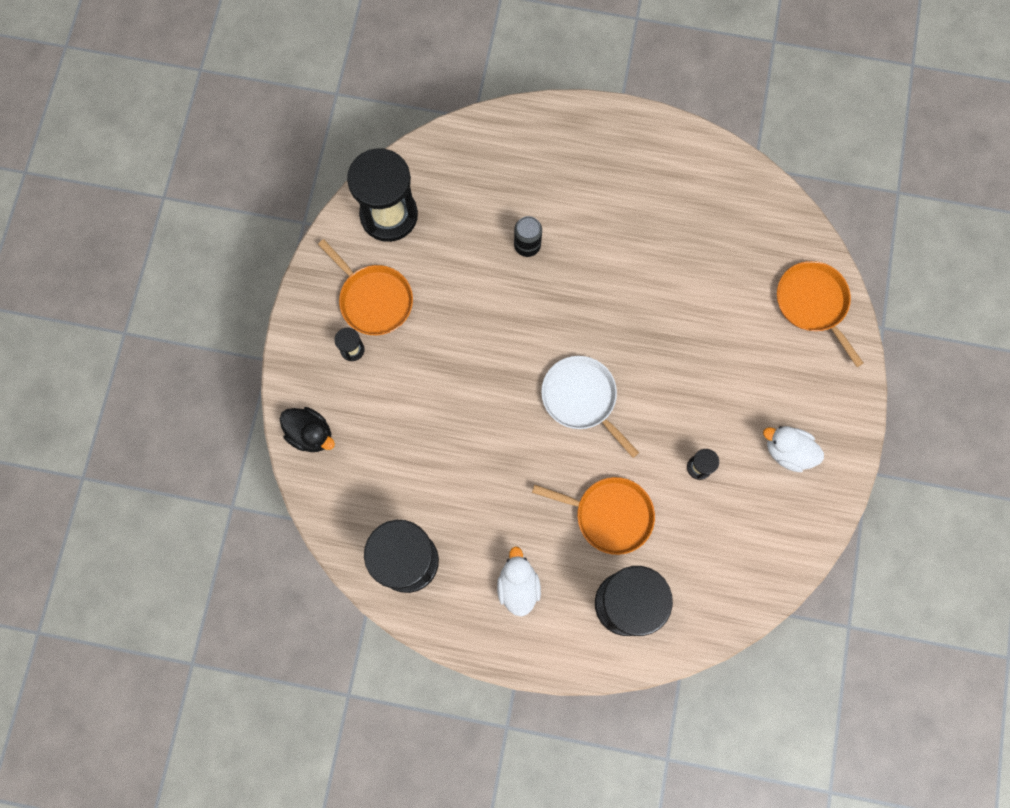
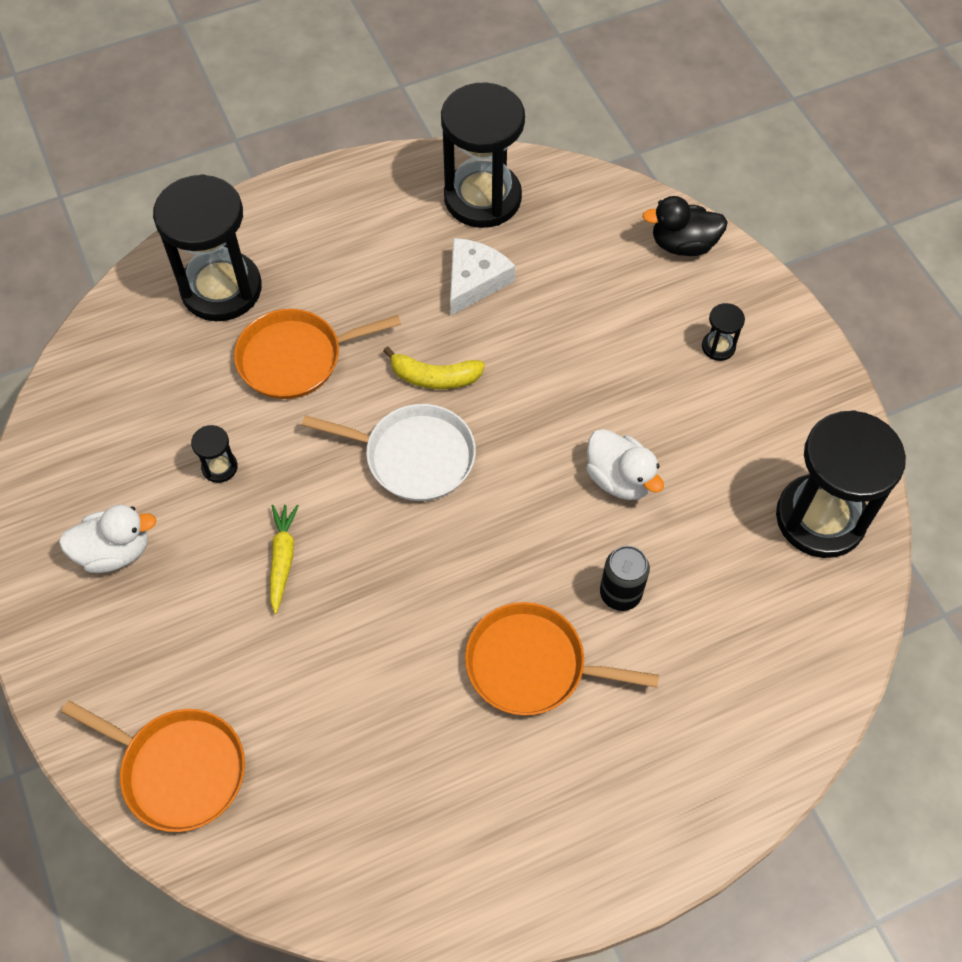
camera: 145 degrees right, 15 degrees down
orange pan [318,239,413,335] -> orange pan moved to [465,602,659,715]
white duck [497,546,541,617] -> white duck moved to [586,429,664,500]
none -> yellow carrot [270,505,299,614]
none -> yellow banana [383,347,485,389]
none -> white cheese [450,238,515,315]

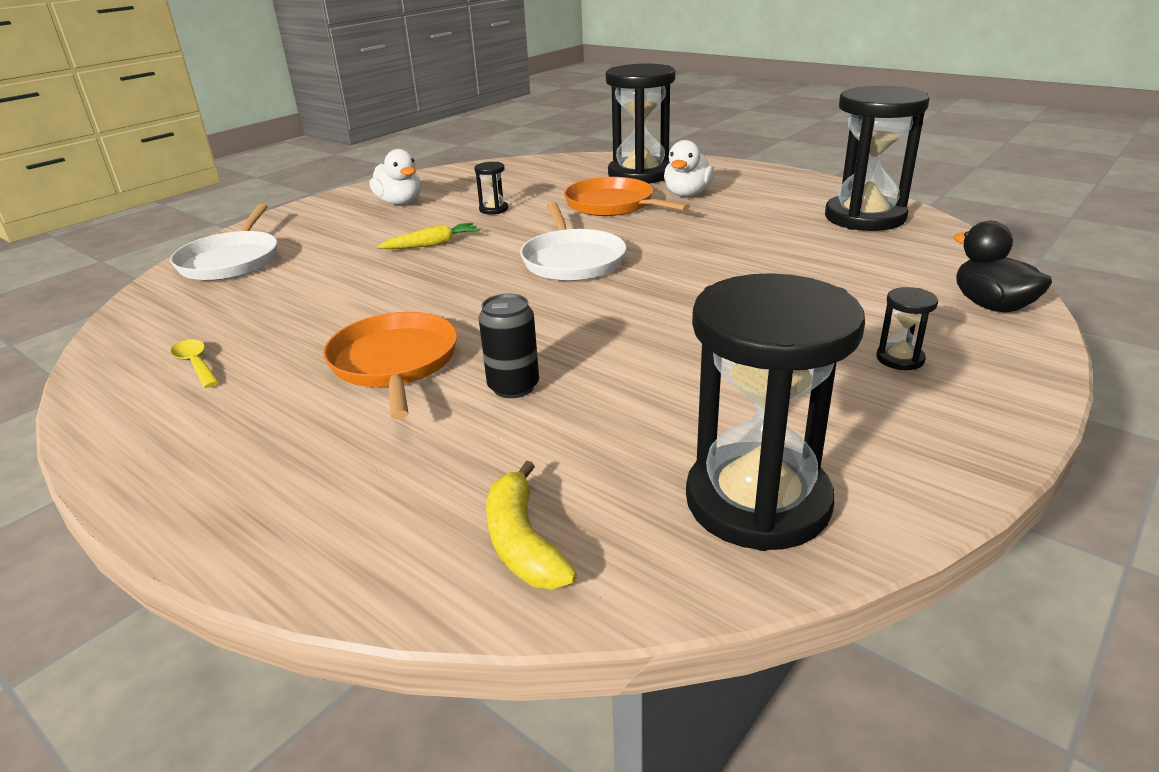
camera: 65 degrees right, 30 degrees down
orange pan [61,700,245,832] -> white pan [170,204,278,281]
yellow banana [383,347,485,389] -> yellow banana moved to [486,461,577,589]
white cheese [450,238,515,315] -> none
white duck [586,429,664,500] -> white duck moved to [664,140,715,197]
none -> yellow spoon [171,339,219,388]

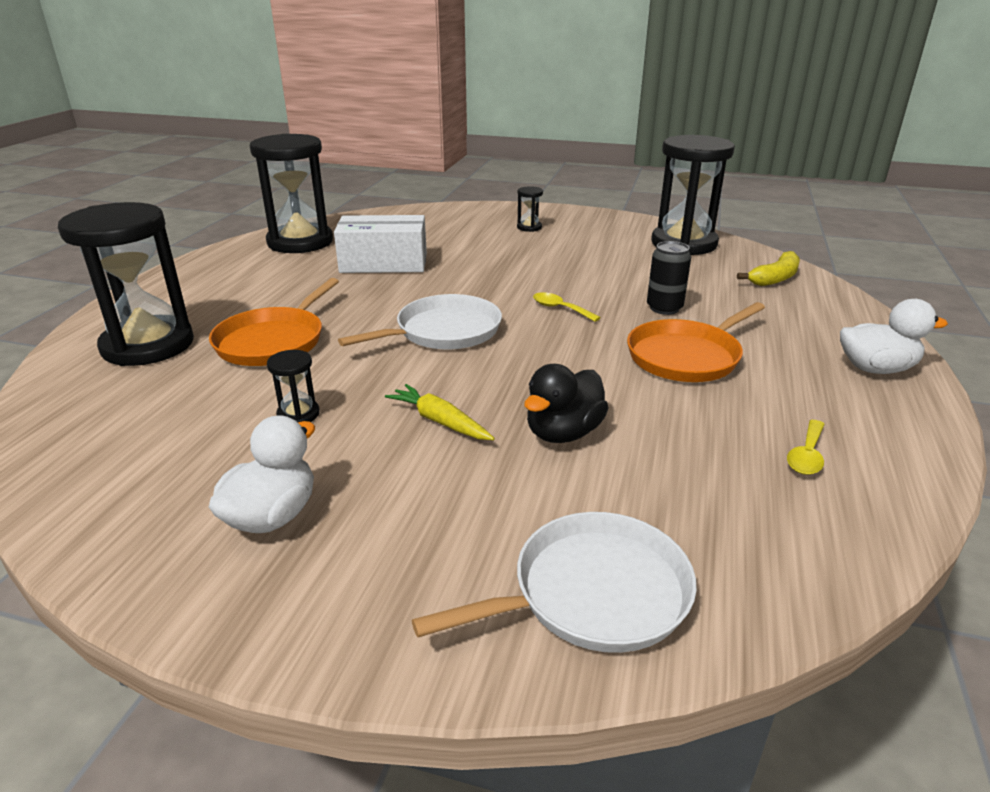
camera: 115 degrees left, 0 degrees up
white duck [664,140,715,197] -> white duck moved to [840,299,948,374]
black duck [953,221,1052,312] -> black duck moved to [524,364,608,443]
none -> white box [334,215,427,273]
none -> yellow spoon [533,292,601,322]

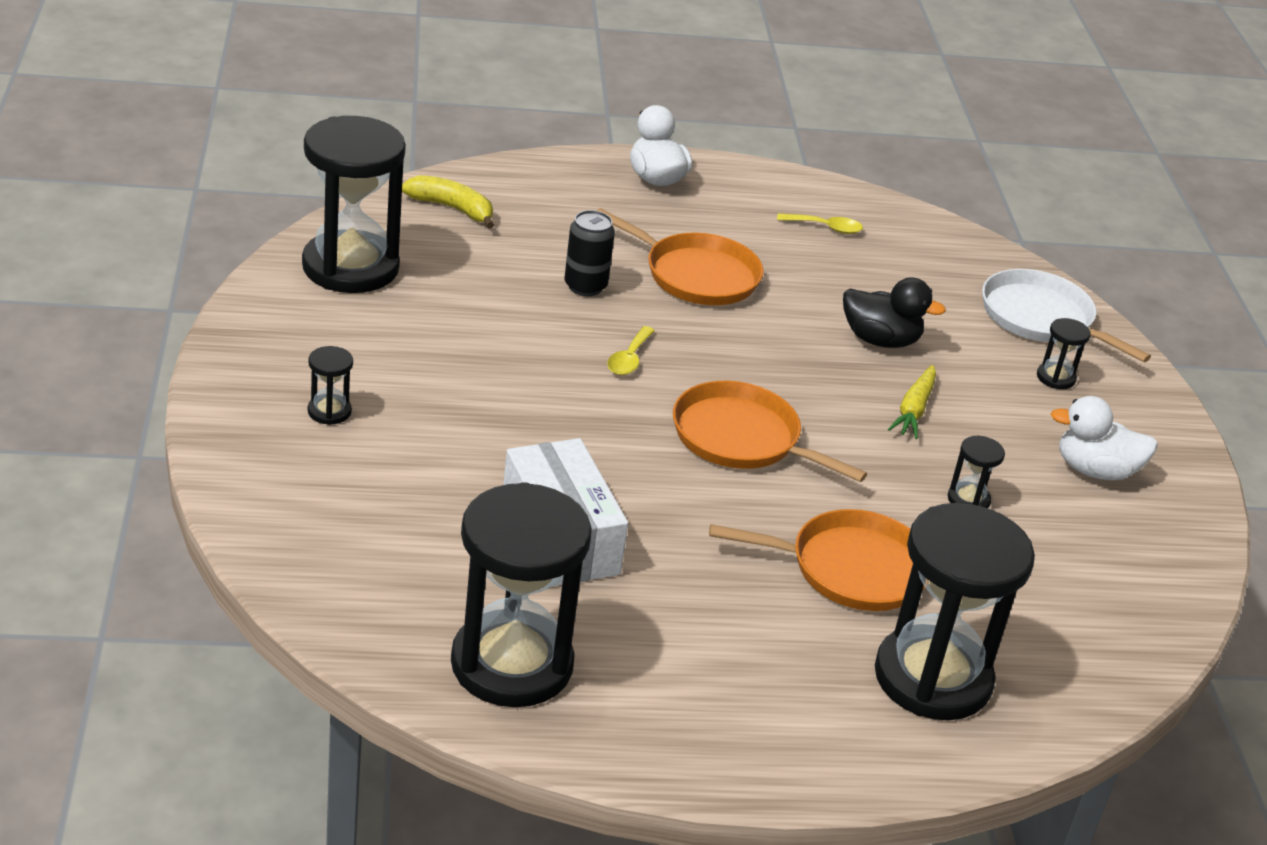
camera: 115 degrees left, 5 degrees up
white pan [338,294,502,350] -> orange pan [673,381,867,482]
none -> black hourglass [1037,318,1091,389]

